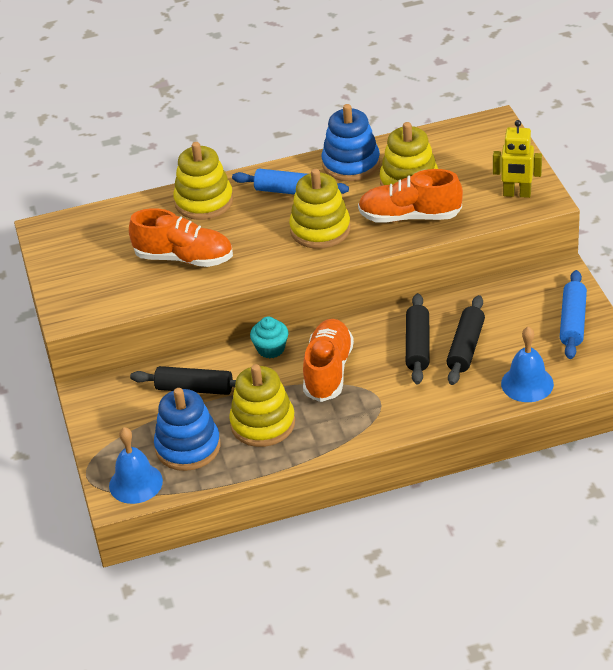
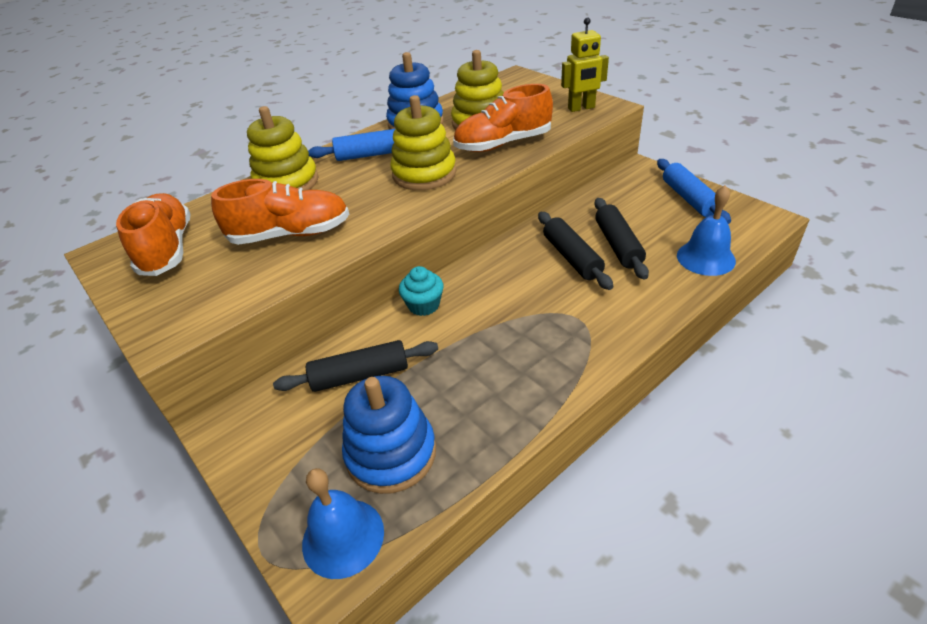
camera: 25 degrees left, 0 degrees up
yellow stacking toy [229,364,295,447] -> none
orange shoe [303,319,354,402] -> orange shoe moved to [116,193,191,276]

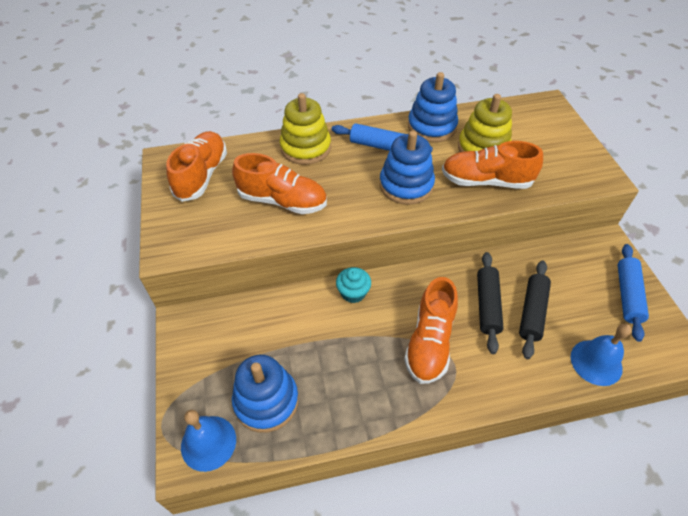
camera: 25 degrees right, 10 degrees up
black rolling pin [273,340,438,392] -> none
yellow stacking toy [390,95,456,190] -> blue stacking toy [379,131,435,205]
yellow robot [561,17,609,112] -> none
none -> orange shoe [404,277,458,384]

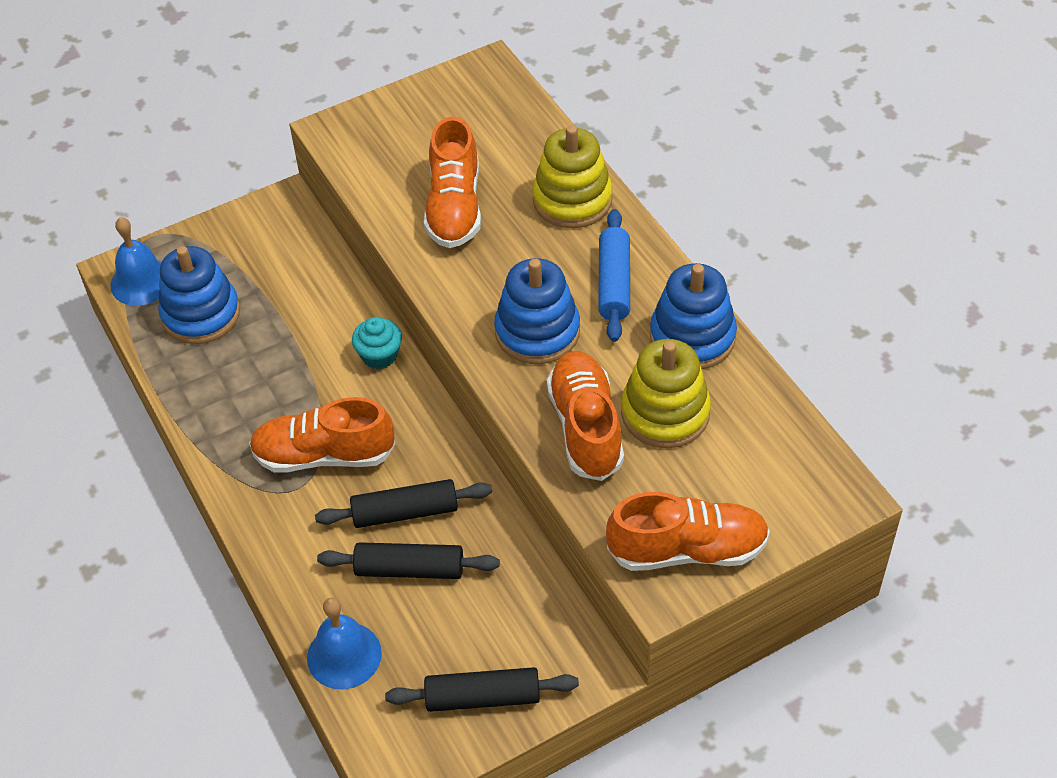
camera: 75 degrees right, 0 degrees up
orange shoe [166,131,227,202] -> orange shoe moved to [606,492,770,571]
blue rolling pin [618,244,649,342] -> black rolling pin [385,667,579,712]

